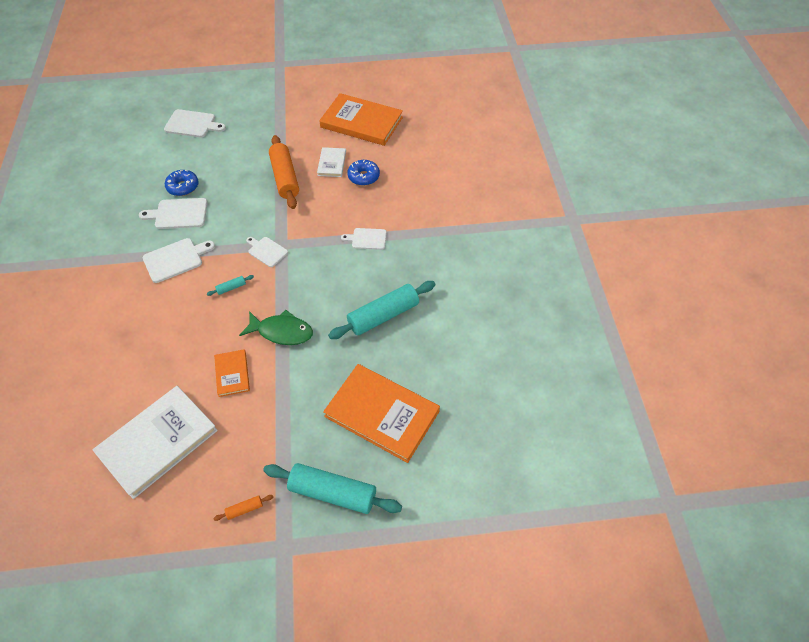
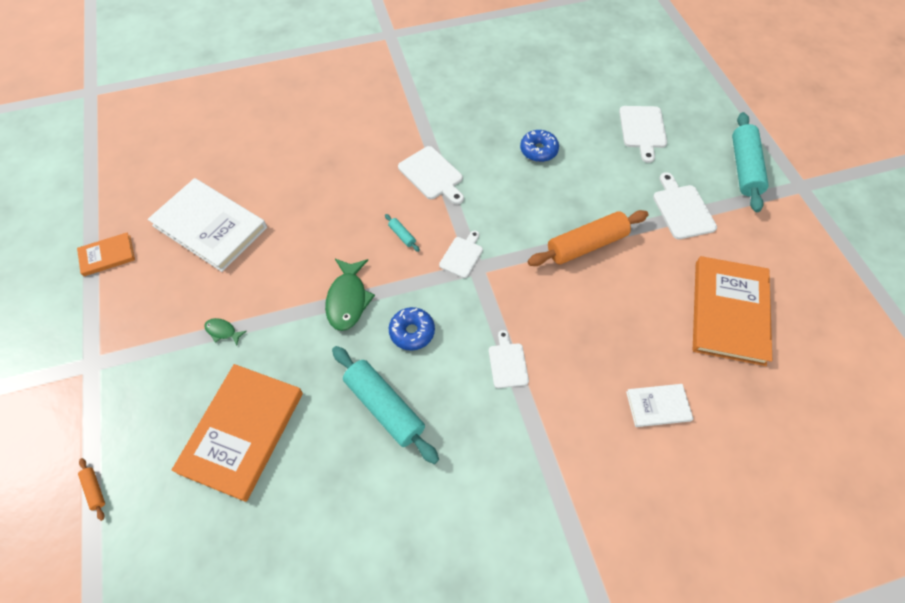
camera: 80 degrees right, 5 degrees up
white cutting board [139,198,208,229] -> white cutting board moved to [653,172,717,239]
orange rolling pin [213,495,273,521] -> orange rolling pin moved to [78,458,105,521]
orange book [214,349,250,397] -> orange book moved to [77,232,135,276]
turquoise rolling pin [263,463,402,514] -> turquoise rolling pin moved to [732,112,769,212]
white book [317,147,346,177] -> white book moved to [626,384,693,427]
blue donut [347,160,380,186] -> blue donut moved to [389,307,435,351]
none -> green fish [204,318,247,346]

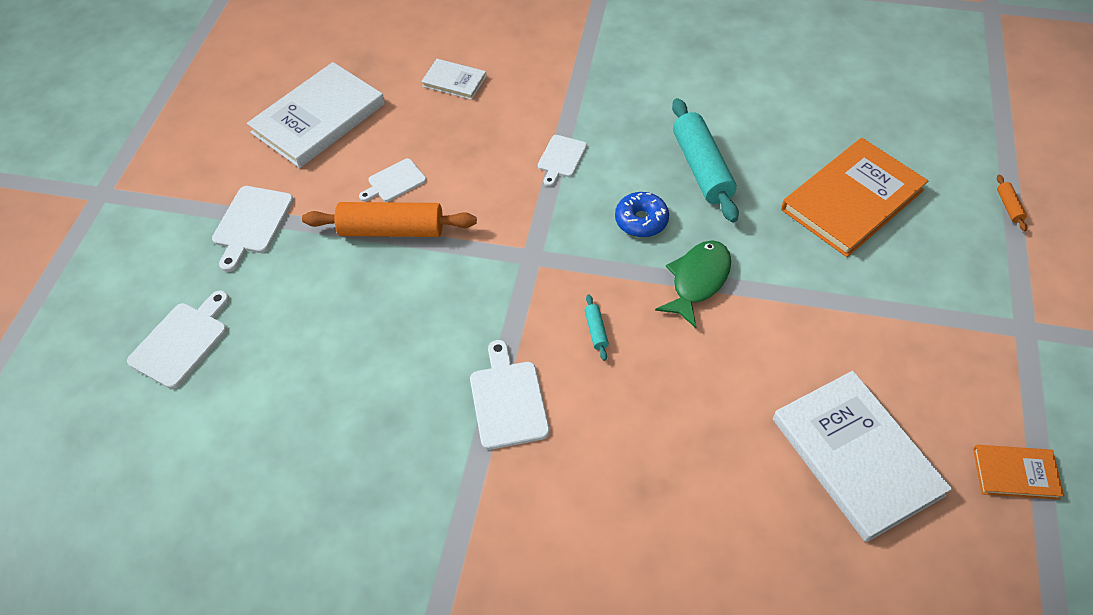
camera: 150 degrees left, 5 degrees down
green fish [204,318,247,346] -> none
white cutting board [439,231,483,278] -> white cutting board moved to [359,158,426,202]
blue donut [520,130,559,162] -> none
orange book [693,256,772,366] -> white book [247,62,385,168]
turquoise rolling pin [732,112,769,212] -> none

